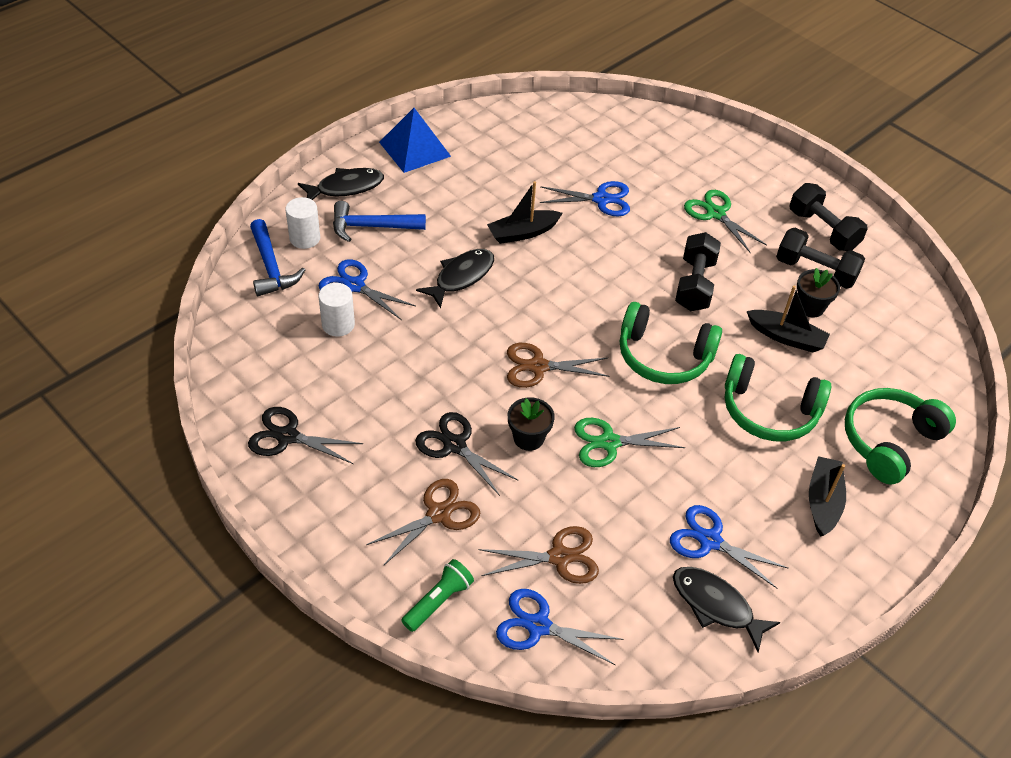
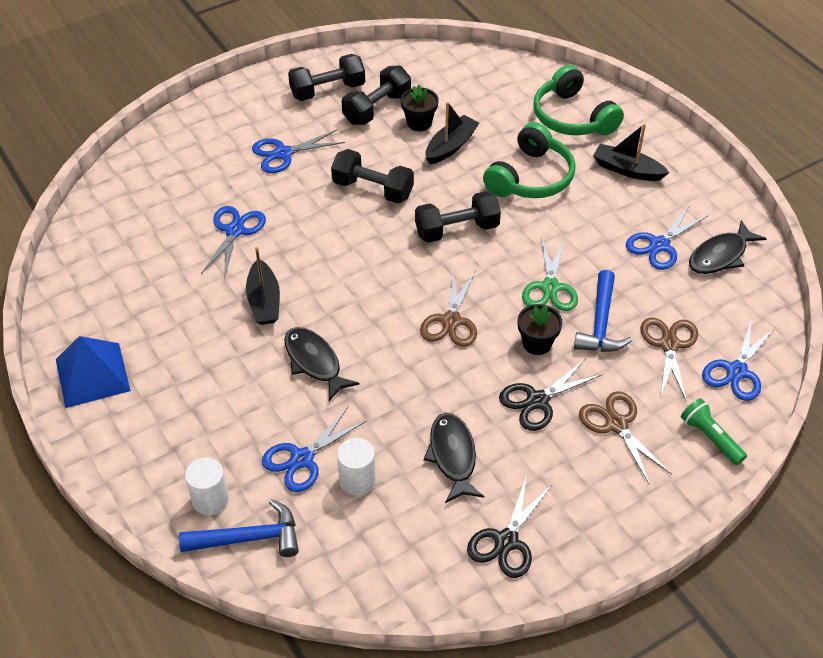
camera: 75 degrees left, 0 degrees up
black fish [298,168,384,200] -> black fish moved to [424,413,484,503]
blue hammer [333,201,426,242] -> blue hammer moved to [574,270,632,352]
green headphones [620,302,722,384] -> black dumbbell [415,191,501,243]
green scissors [684,190,767,253] -> blue scissors [252,130,345,173]

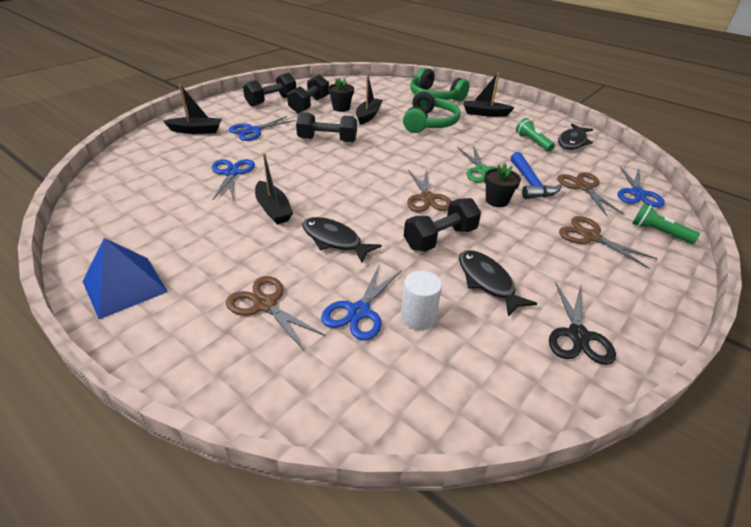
camera: 20 degrees left, 10 degrees down
blue hammer [179,499,299,557] -> none
white cylinder [185,457,229,515] -> none
black dumbbell [415,191,501,243] -> black dumbbell moved to [404,198,481,252]
black scissors [499,358,603,431] -> none
blue scissors [626,206,709,270] -> green flashlight [516,118,555,151]
none -> black boat [163,84,222,134]
none -> brown scissors [226,276,326,351]

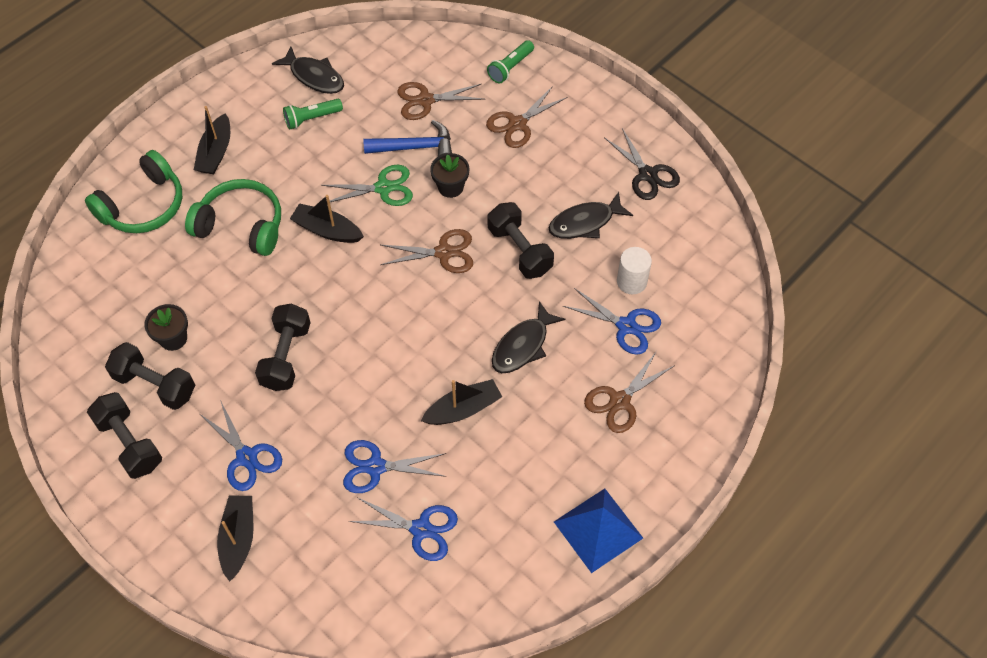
camera: 85 degrees left, 20 degrees up
black boat [356,74,383,125] -> black boat moved to [290,195,364,243]
black scissors [549,281,616,365] -> black scissors turned 45 degrees clockwise [604,128,680,200]
blue scissors [618,166,665,208] -> blue scissors moved to [349,497,458,561]

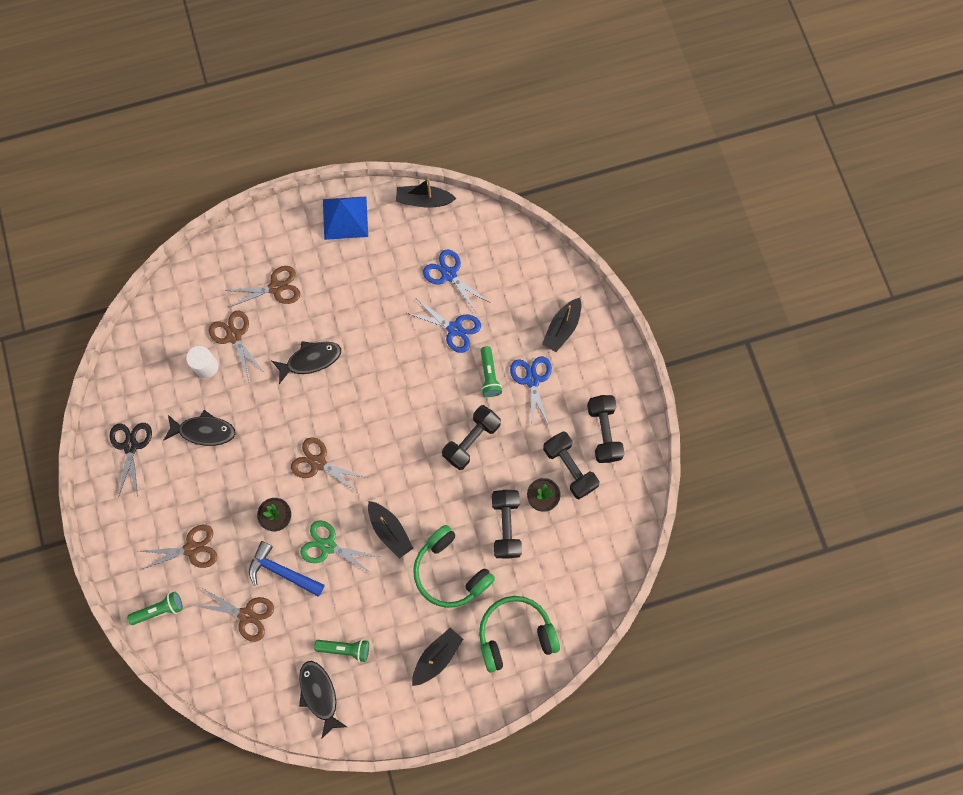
camera: 150 degrees left, 15 degrees up
black boat [421,379,502,425] -> black boat moved to [396,178,457,208]
black dumbbell [488,202,554,279] -> black dumbbell moved to [492,490,522,558]
blue scissors [563,288,661,355] -> brown scissors [209,311,265,382]
none -> green flashlight [481,346,502,397]

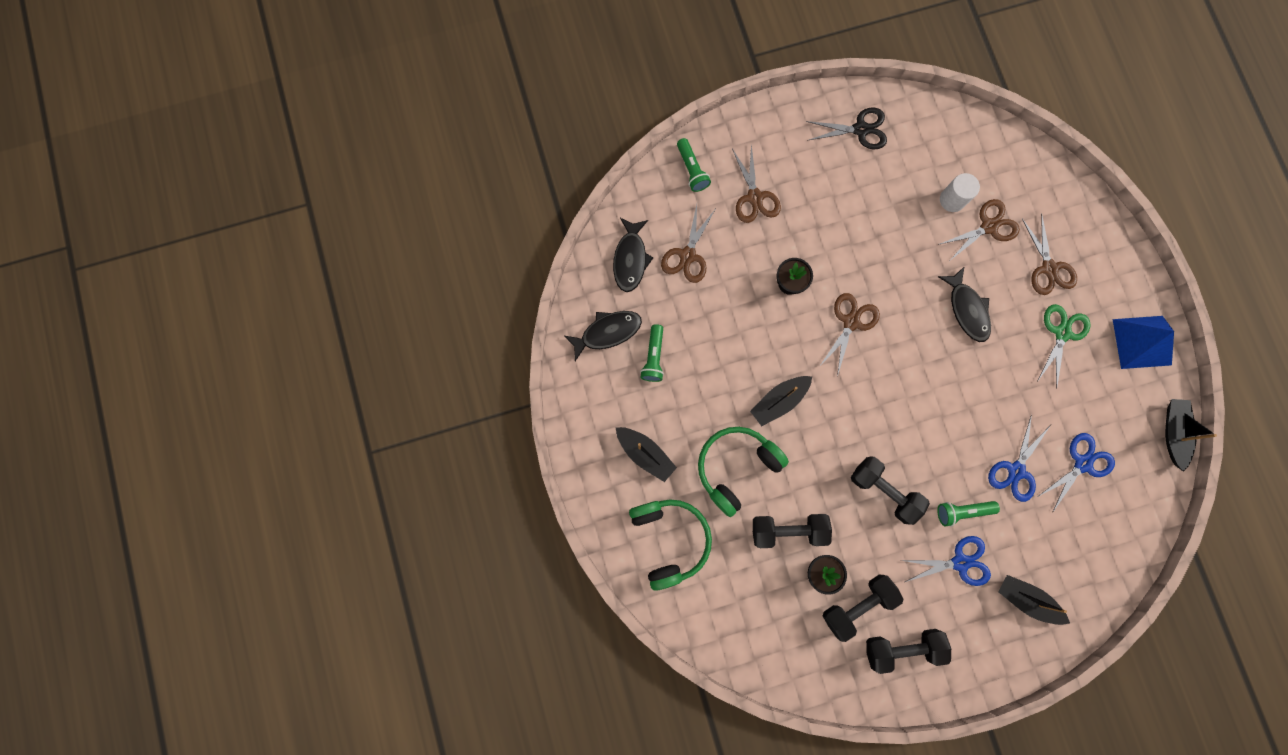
camera: 90 degrees right, 5 degrees up
black fish [164,410,236,446] -> black fish moved to [613,218,654,292]
blue hammer [249,541,324,597] -> none
green scissors [300,520,380,574] -> green scissors moved to [1037,304,1090,389]

